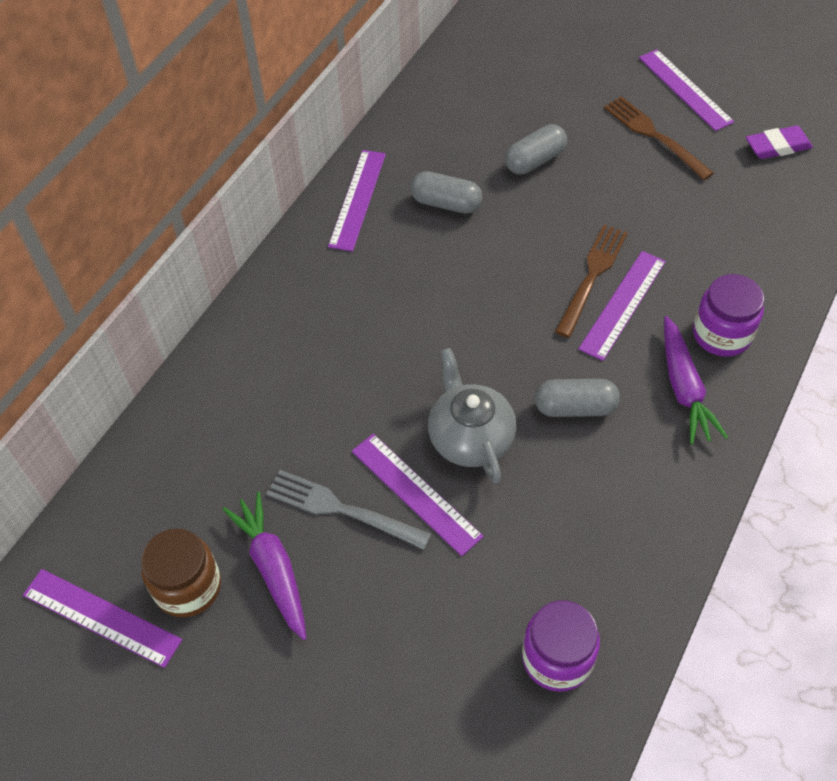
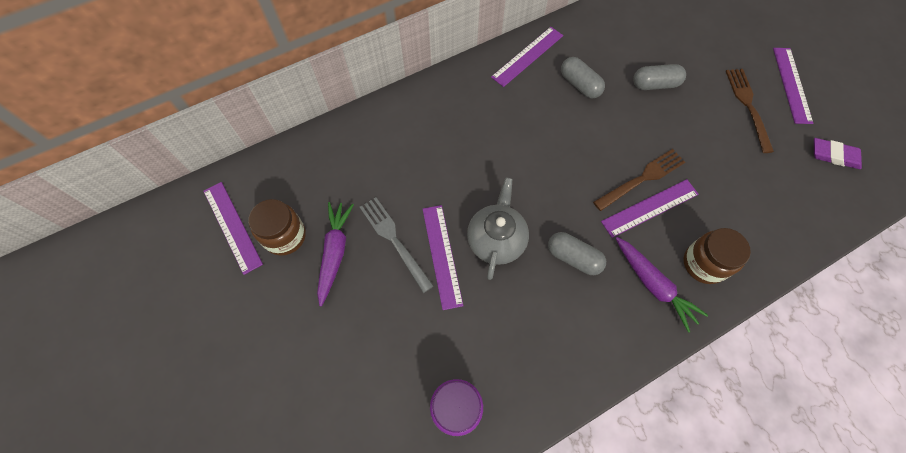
camera: 30 degrees right, 10 degrees up
purple carrot [664,316,728,444] -> purple carrot turned 60 degrees counterclockwise [616,237,708,333]
purple jar [693,274,764,357] -> brown jar [683,228,751,284]

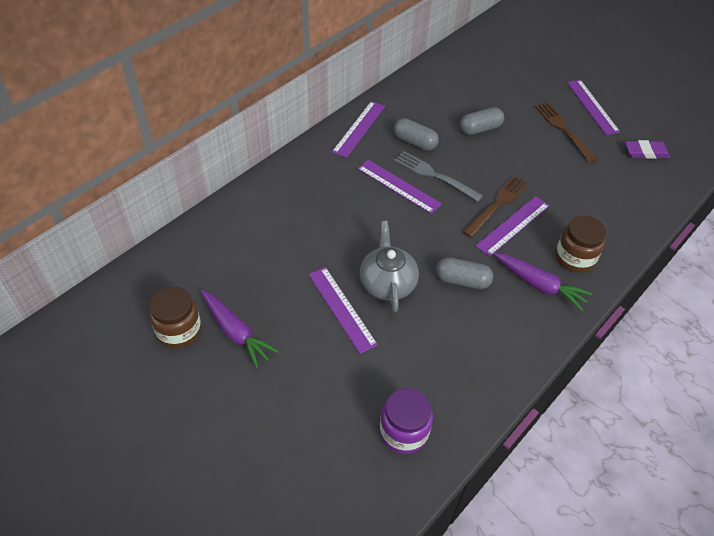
camera: 20 degrees left, 15 degrees down
purple ruler [203,182,263,275] -> purple ruler moved to [357,160,442,214]
purple carrot [317,202,354,306] -> purple carrot turned 150 degrees clockwise [201,290,279,368]
grey fork [360,197,434,293] -> grey fork moved to [394,151,483,202]

